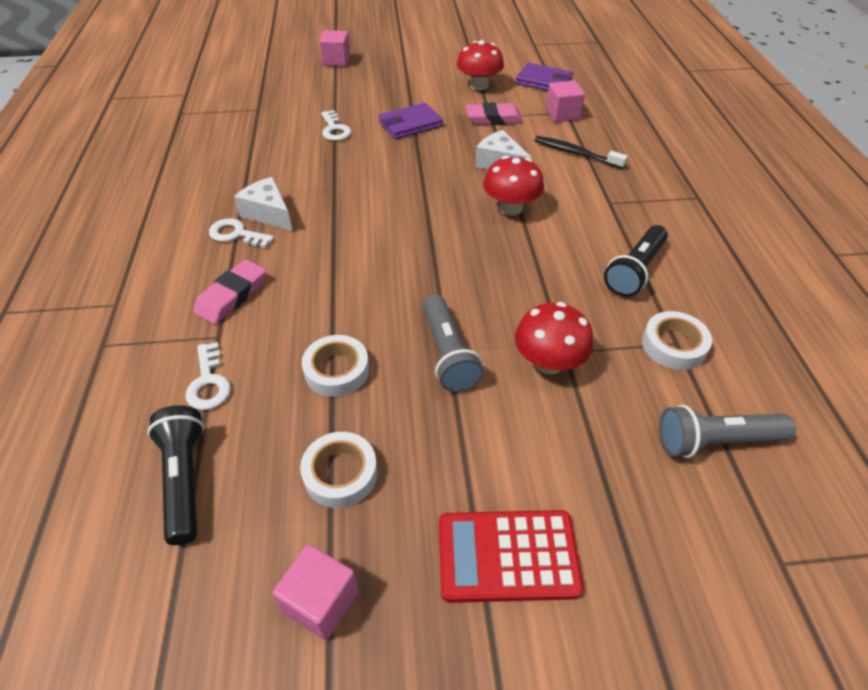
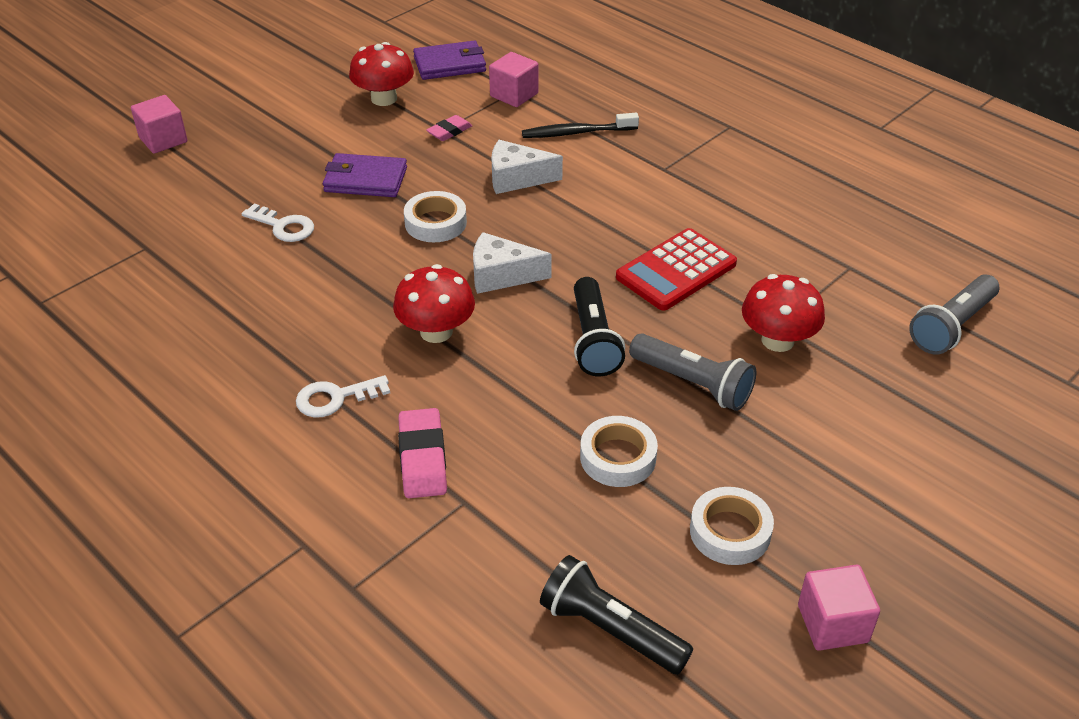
camera: 40 degrees left, 5 degrees down
white key [185,342,231,410] -> none
white cheese [234,177,292,231] -> white cheese moved to [473,232,552,294]
purple wallet [378,103,443,139] -> purple wallet turned 75 degrees clockwise [323,153,407,197]
red calculator [439,510,584,603] -> red calculator moved to [616,228,737,311]
pink eraser [466,102,523,125] -> pink eraser [426,115,472,141], size x0.62
red mushroom [483,156,544,215] -> red mushroom moved to [393,264,475,343]
black flashlight [604,225,668,297] -> black flashlight moved to [574,277,625,376]
white tape [642,311,712,370] -> white tape moved to [404,191,467,242]

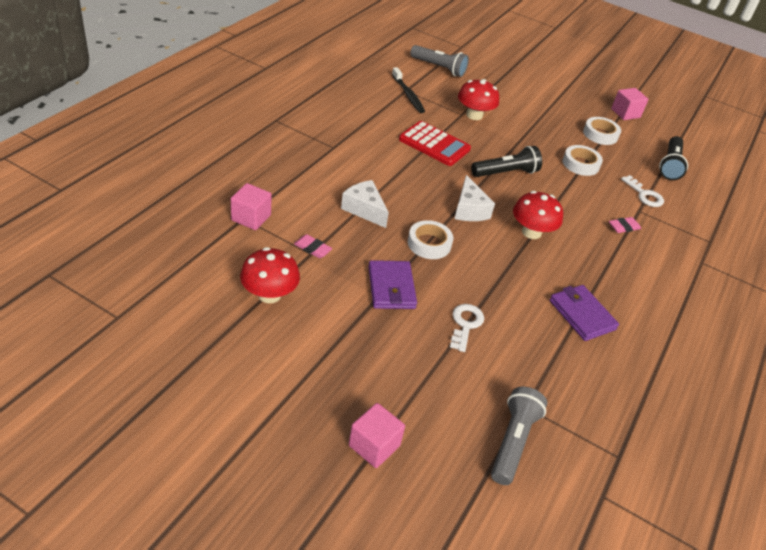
camera: 110 degrees left, 0 degrees up
white key [296,375,390,418] -> white key moved to [621,175,664,207]
pink eraser [398,408,447,498] -> pink eraser [609,217,641,233], size x0.62
purple wallet [413,41,486,80] -> purple wallet moved to [550,285,619,341]
white cheese [491,140,563,194] -> white cheese turned 150 degrees clockwise [341,180,389,228]
black toothbrush [522,113,639,138] -> black toothbrush moved to [392,67,425,113]
grey flashlight [629,333,756,411] -> grey flashlight moved to [491,387,547,485]

